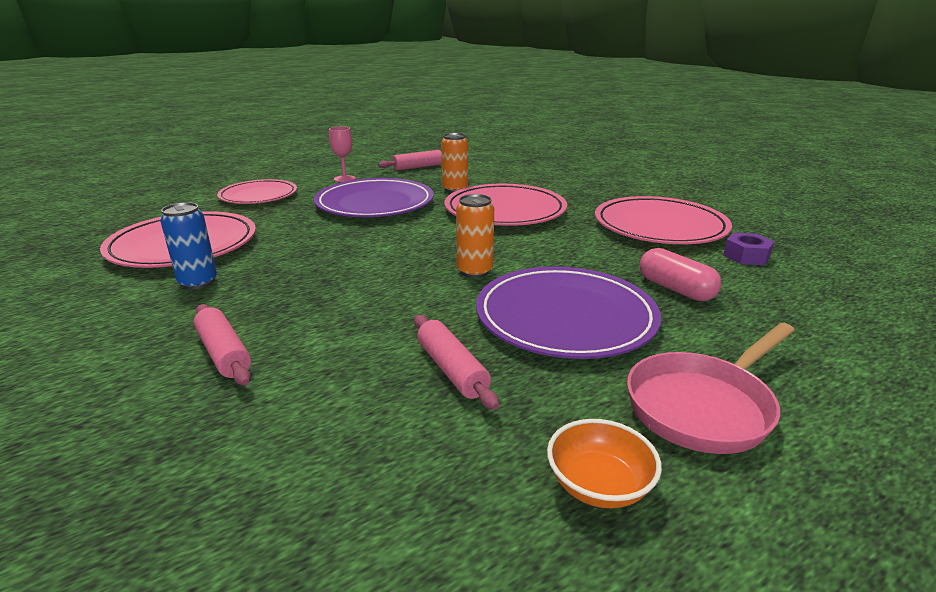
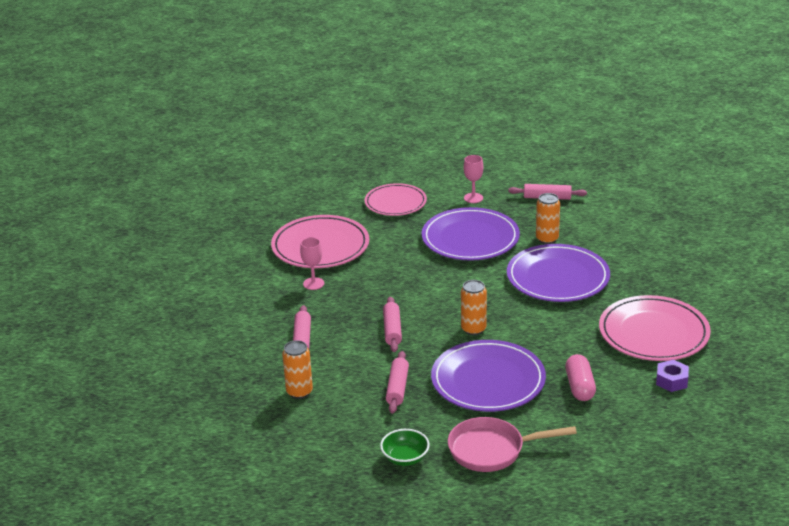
camera: 35 degrees right, 5 degrees up
blue can [160,202,217,290] -> pink goblet [300,237,324,290]
pink plate [445,184,567,226] -> purple plate [507,244,610,302]
orange bowl [547,419,662,508] -> green bowl [380,429,430,466]
none -> orange can [282,340,313,399]
none -> pink rolling pin [383,297,402,352]

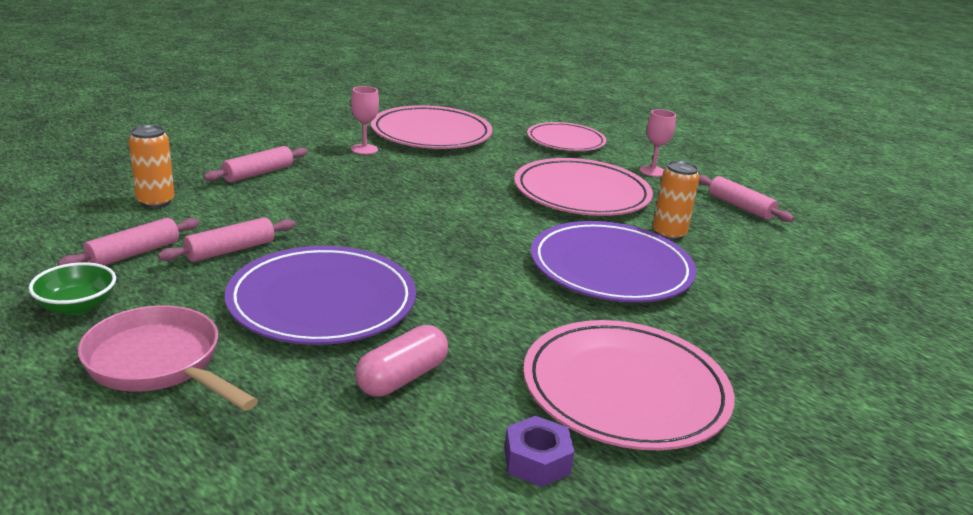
camera: 40 degrees right, 5 degrees down
pink rolling pin [383,297,402,352] -> pink rolling pin moved to [57,218,199,266]
purple plate [422,207,520,261] -> pink plate [514,158,653,216]
orange can [461,280,487,335] -> none

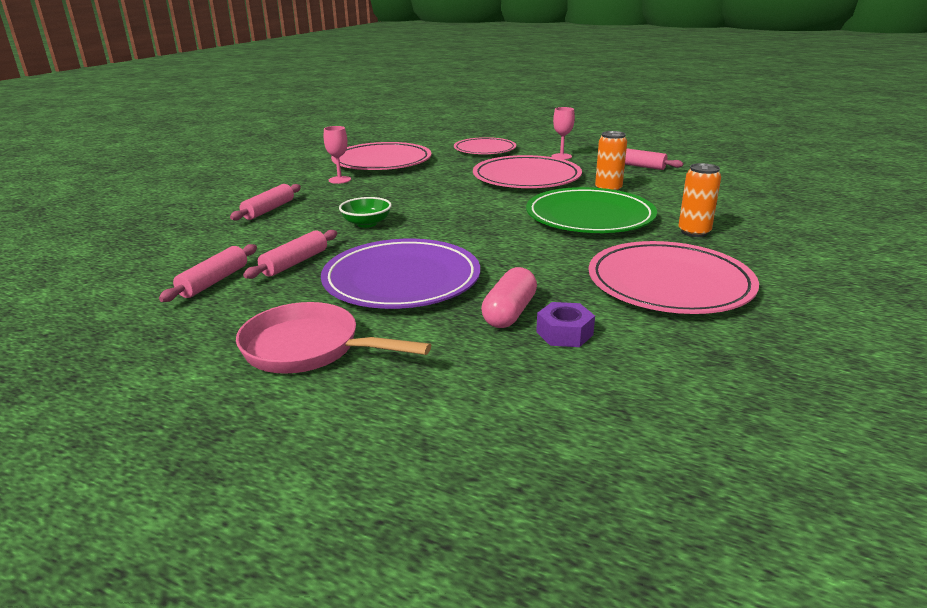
camera: 15 degrees left, 0 degrees up
green bowl [28,262,116,315] -> green bowl moved to [339,197,392,228]
orange can [128,125,175,208] -> orange can moved to [678,163,721,237]
purple nut [504,416,574,487] -> purple nut moved to [536,302,595,347]
purple plate [531,221,696,303] -> green plate [526,187,657,233]

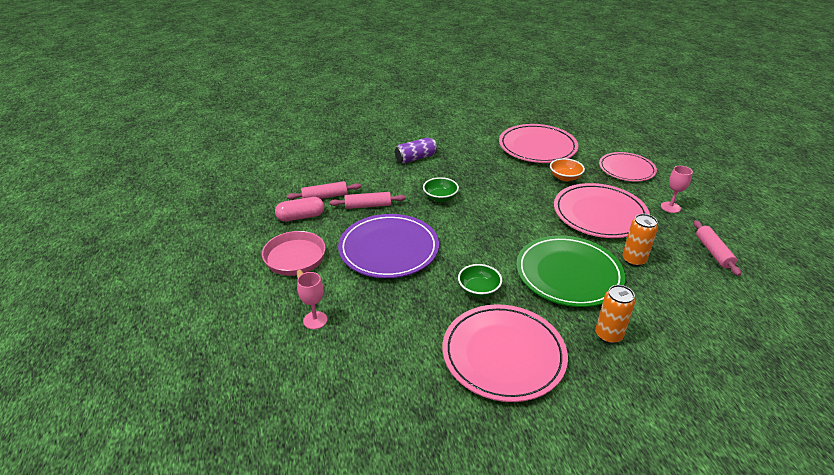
camera: 50 degrees right, 10 degrees up
pink rolling pin [230,184,301,220] -> purple can [395,138,437,163]
pink goblet [324,126,351,184] -> pink goblet moved to [297,272,327,329]
pink capsule [481,267,537,328] -> pink capsule moved to [275,197,324,221]
purple nut [536,302,595,347] -> none
none -> green bowl [458,264,502,298]
none -> orange bowl [550,158,585,181]

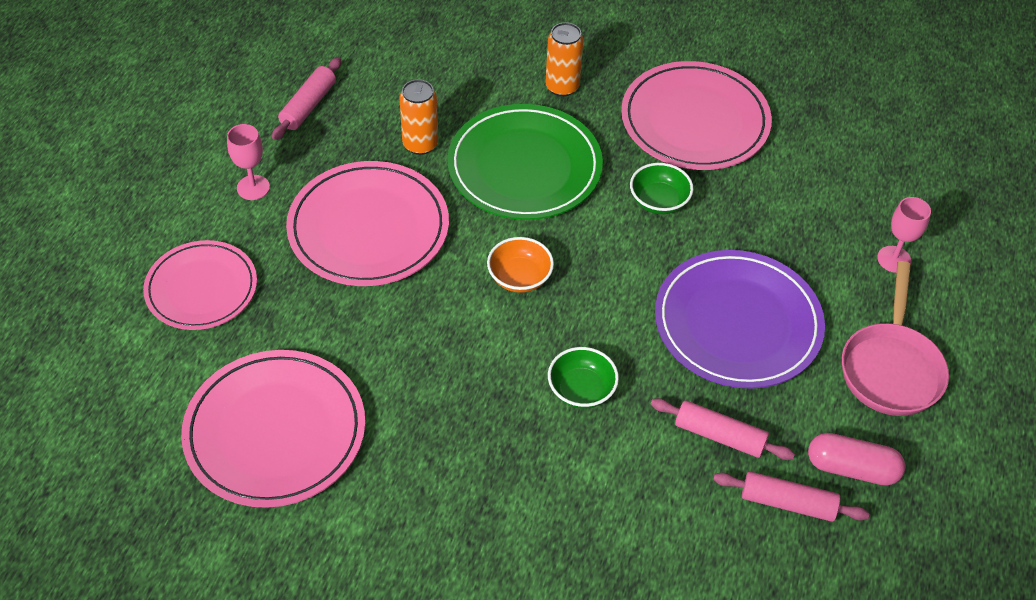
camera: 150 degrees left, 15 degrees up
purple can [395,138,437,163] -> none
orange bowl [550,158,585,181] -> orange bowl moved to [487,237,554,293]

